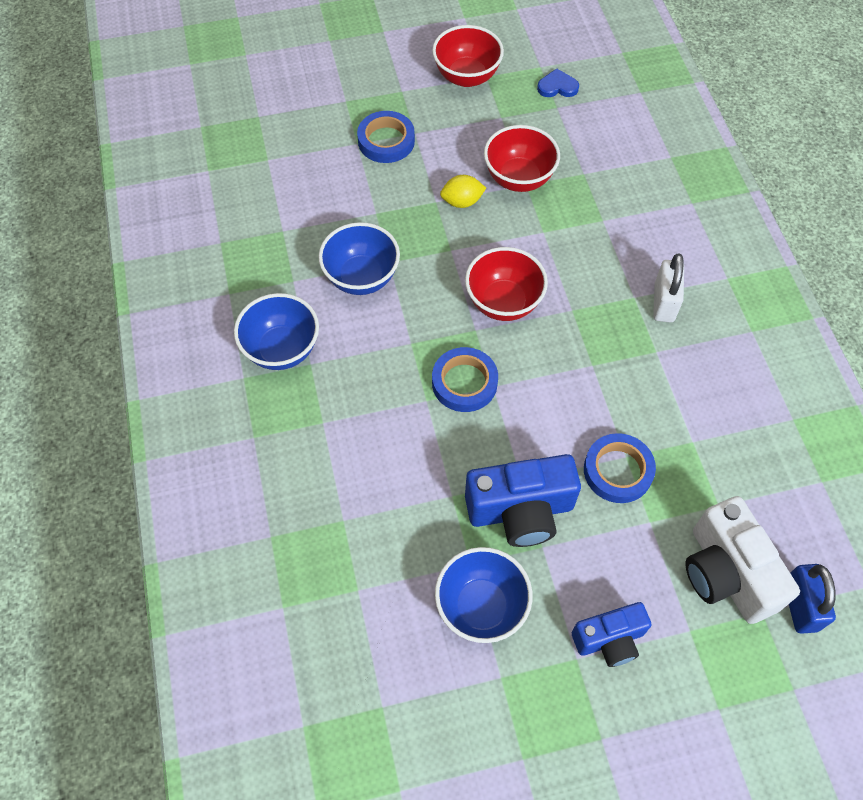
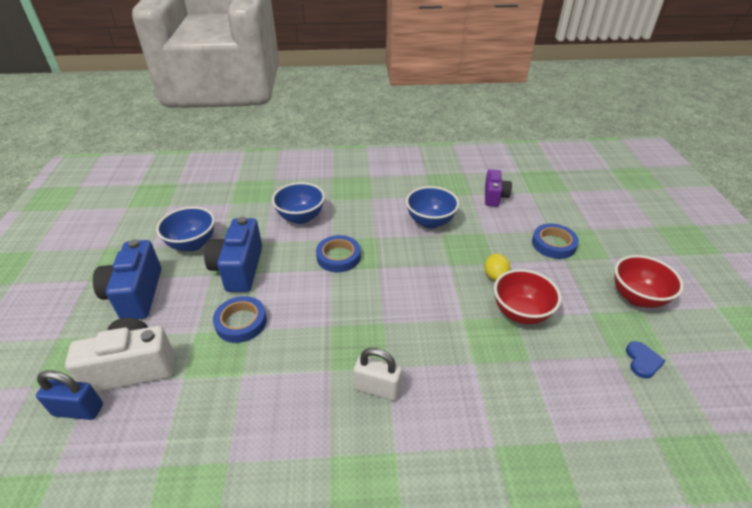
camera: 100 degrees right, 20 degrees down
blue bowl [234,293,319,370] -> blue bowl moved to [272,182,325,224]
red bowl [465,247,548,321] -> none
blue camera [572,602,652,667] -> blue camera [93,239,161,319], size x1.59
none -> purple camera [485,169,512,207]

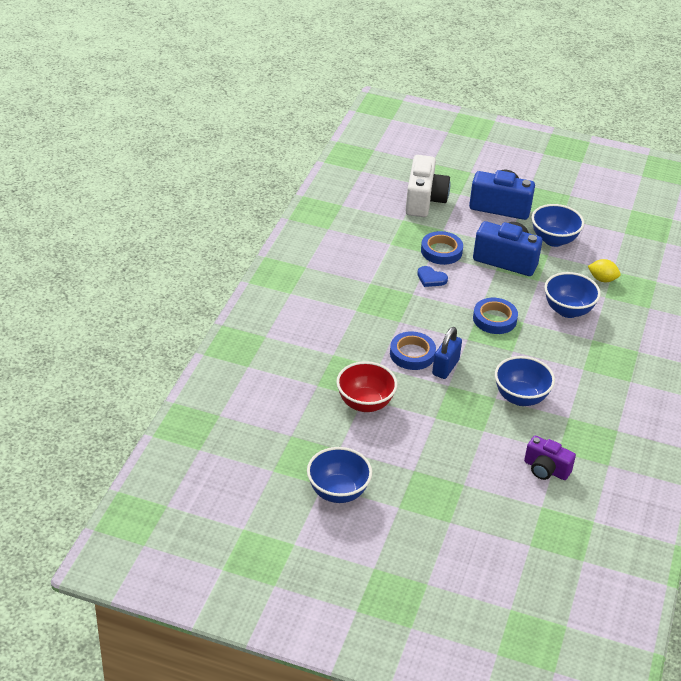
camera: 110 degrees right, 0 degrees up
blue padlock [36,370,103,420] -> blue padlock moved to [432,327,462,379]
white padlock [354,348,402,401] -> none
yellow lemon [484,254,511,281] -> yellow lemon moved to [588,259,621,282]
blue tape [532,223,579,259] -> blue tape moved to [390,331,436,370]
red bowl [615,255,684,308] -> blue bowl [307,447,372,503]
blue heart [626,341,665,378] -> blue heart moved to [417,266,448,287]

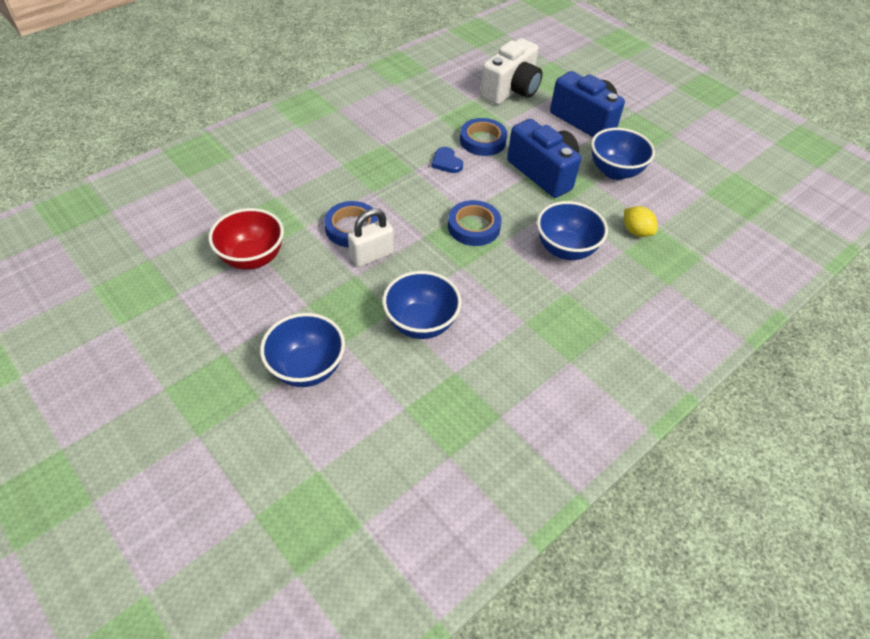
camera: 30 degrees right, 10 degrees up
blue bowl [307,447,372,503] -> blue bowl moved to [260,313,345,387]
blue padlock [432,327,462,379] -> white padlock [348,209,394,267]
purple camera [524,436,576,480] -> none

